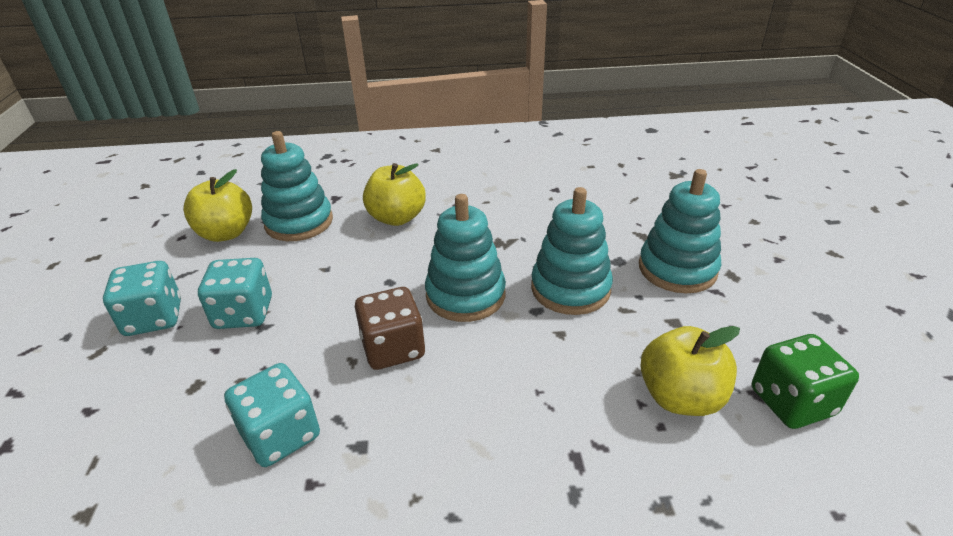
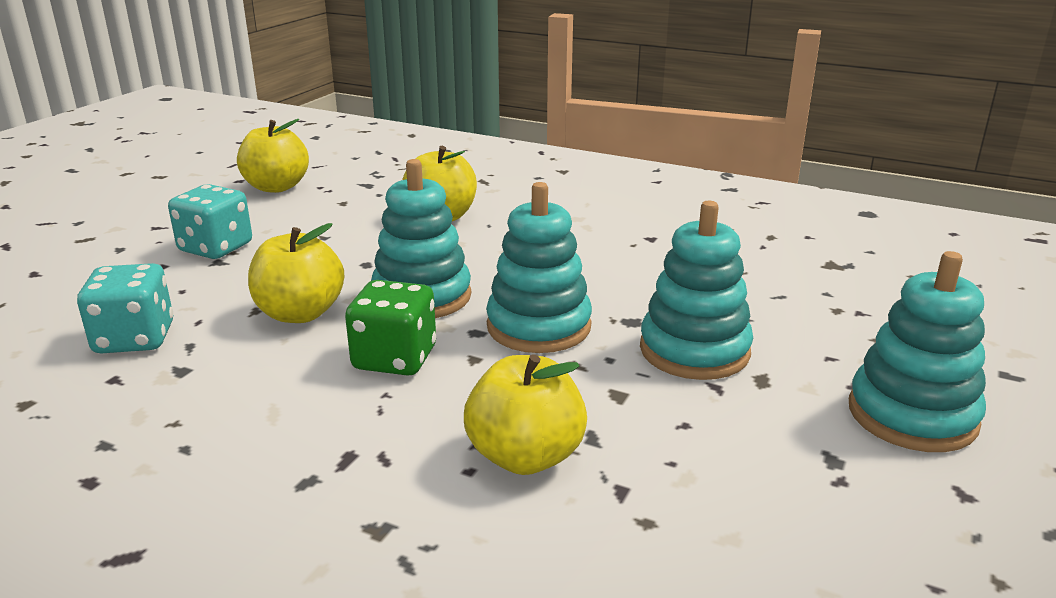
camera: 30 degrees right, 10 degrees down
turquoise dice [103,261,181,336] -> none
turquoise stacking toy [261,131,333,241] -> turquoise stacking toy moved to [849,251,986,452]
brown dice [355,287,425,370] -> yellow apple [248,223,344,323]
green dice [752,334,859,429] -> green dice moved to [345,280,436,376]

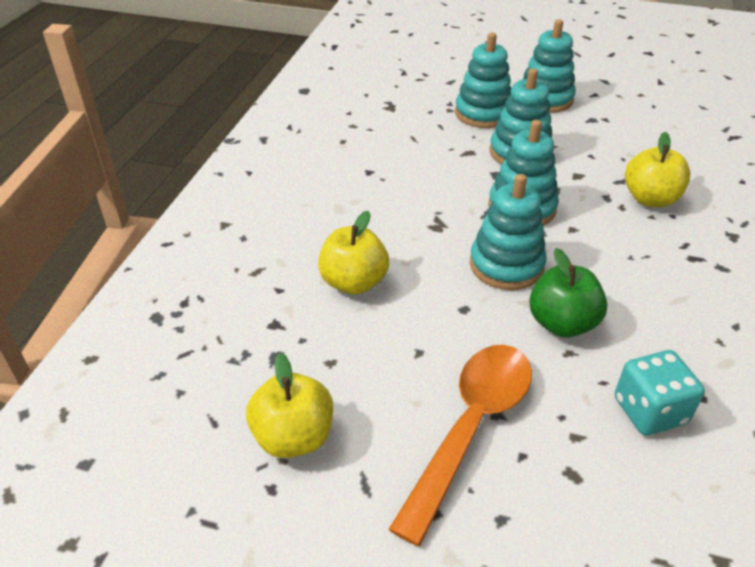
camera: 100 degrees left, 15 degrees up
turquoise dice [168,184,252,259] -> orange spoon [389,345,532,546]
yellow apple [248,223,344,323] -> green apple [529,248,607,338]
green dice [345,280,436,376] -> none
none -> turquoise stacking toy [455,33,511,128]

